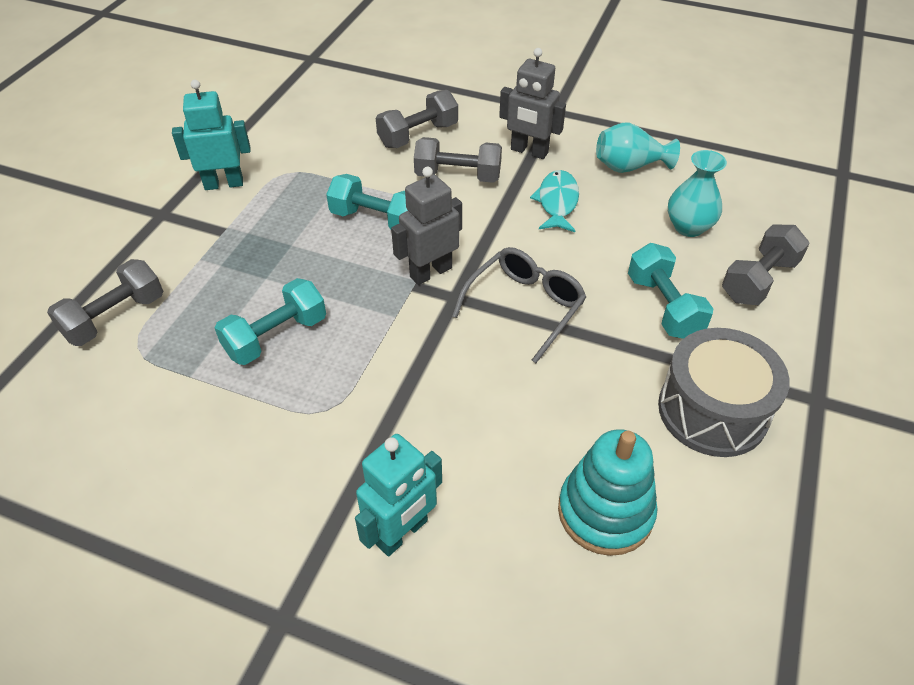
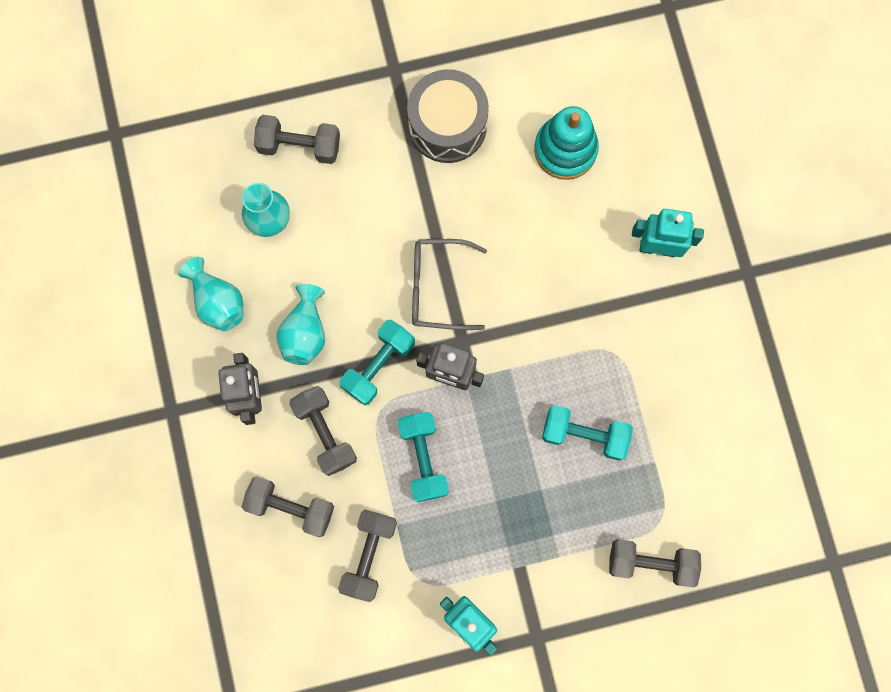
camera: 125 degrees left, 30 degrees up
turquoise fish [530,170,579,232] -> turquoise vase [276,284,325,365]
turquoise dumbbell [628,243,713,339] -> turquoise dumbbell moved to [339,319,415,405]
none -> grey dumbbell [338,509,397,602]

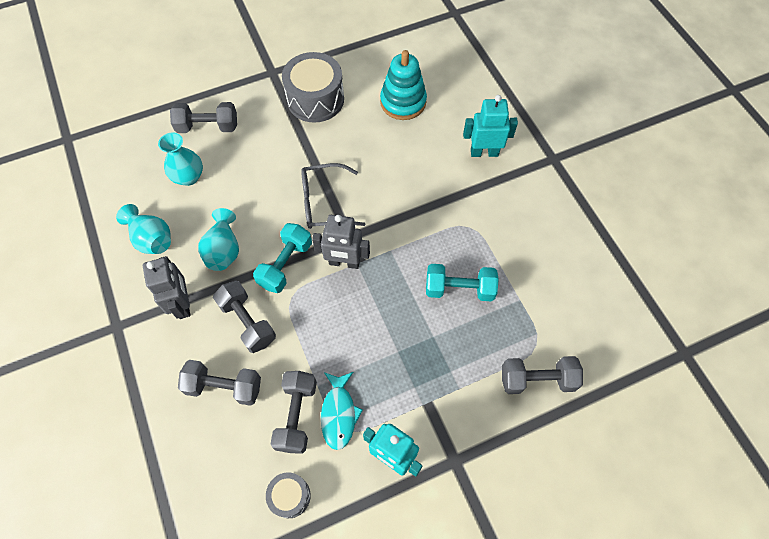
camera: 10 degrees left, 15 degrees down
turquoise dumbbell [397,412,449,502] -> none
none -> grey drum [266,472,311,518]
none -> turquoise fish [321,372,363,450]

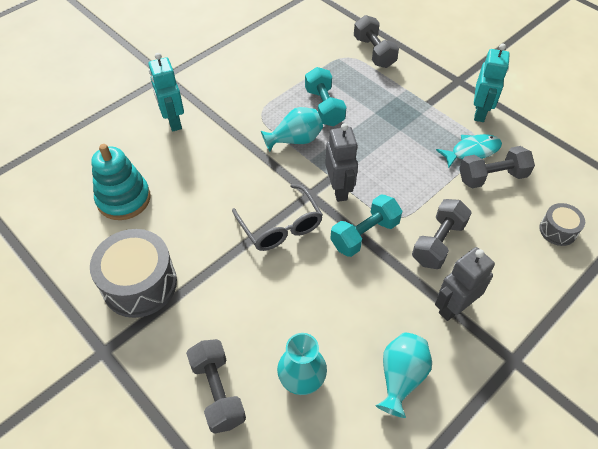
camera: 110 degrees left, 10 degrees down
grey dumbbell [178,360,261,406] -> none
turquoise vase [198,208,239,271] -> turquoise vase moved to [261,107,323,152]
turquoise dumbbell [253,223,312,293] -> turquoise dumbbell turned 45 degrees counterclockwise [330,194,402,257]
grey drum [266,472,311,518] -> grey drum moved to [539,203,585,246]

